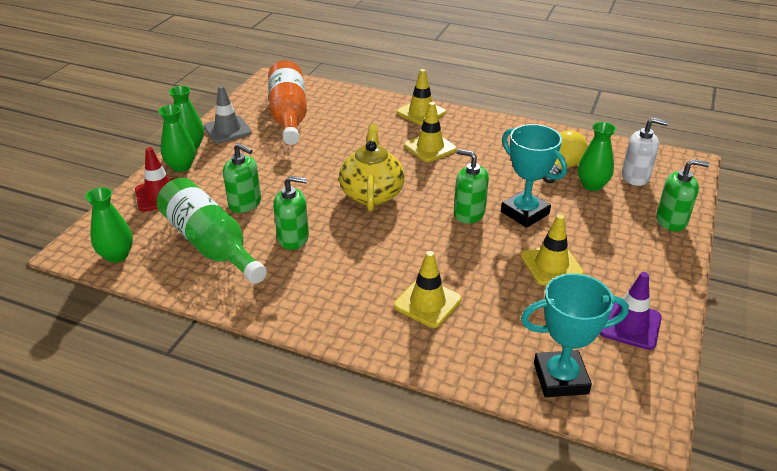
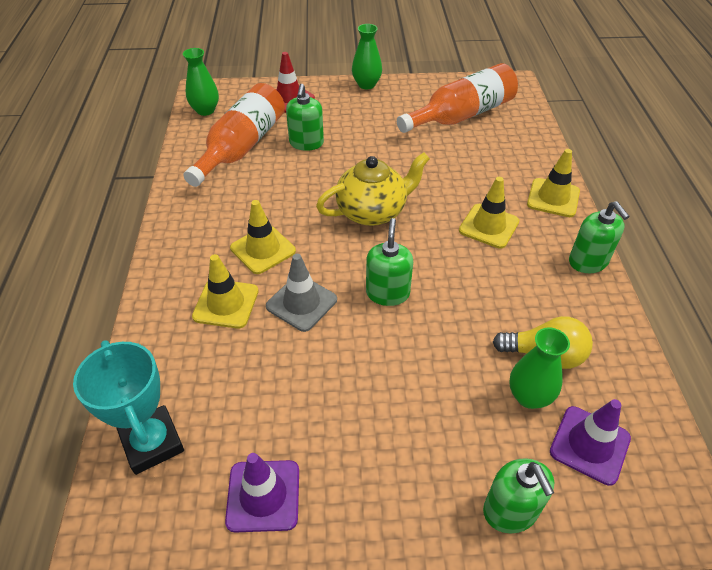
camera: 65 degrees right, 10 degrees up
green bottle [157,178,267,284] -> orange bottle [183,83,285,187]
green vase [158,105,196,172] -> none
grey traffic cone [204,85,252,143] -> grey traffic cone moved to [266,254,337,332]
green soap dispenser [273,176,309,250] -> green soap dispenser moved to [569,201,630,273]
turquoise trophy [501,124,567,228] -> none
yellow traffic cone [520,214,584,285] -> yellow traffic cone moved to [230,200,296,274]
white soap dispenser [622,118,669,186] -> purple traffic cone [550,399,631,486]

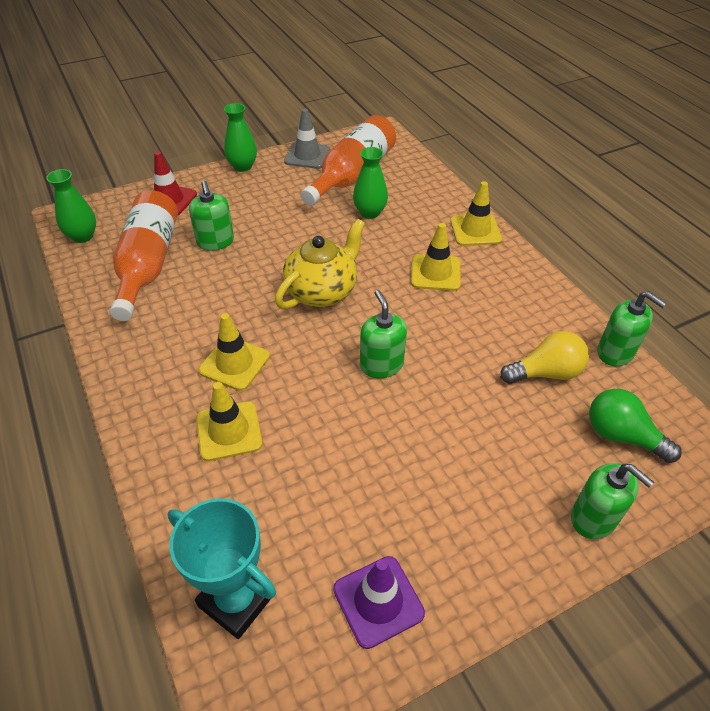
camera: 25 degrees left, 0 degrees up
grey traffic cone [266,254,337,332] -> grey traffic cone moved to [284,109,330,169]
green vase [509,328,570,409] -> green vase moved to [353,147,388,219]
purple traffic cone [550,399,631,486] -> green light bulb [589,389,682,463]
green soap dispenser [569,201,630,273] -> green soap dispenser moved to [597,291,666,366]

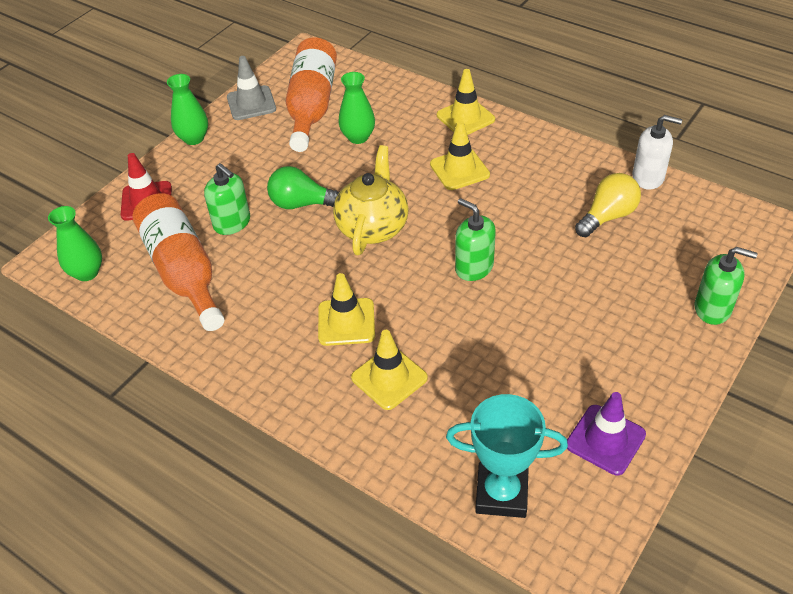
camera: 25 degrees left, 0 degrees up
green light bulb [589,389,682,463] -> green light bulb moved to [267,166,339,209]
green soap dispenser [597,291,666,366] -> white soap dispenser [632,115,682,190]

